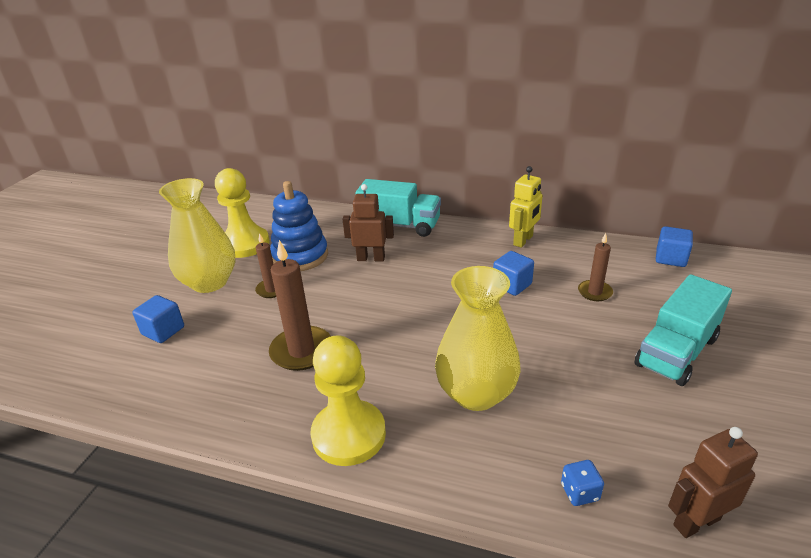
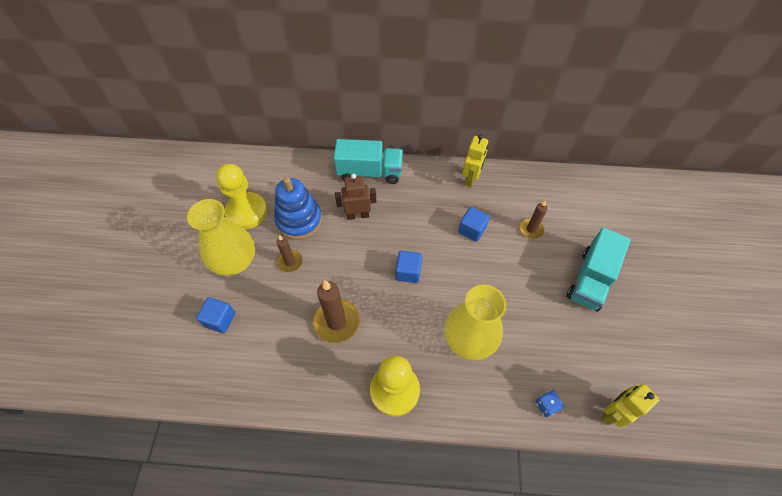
camera: 15 degrees left, 25 degrees up
blue cube [656,226,693,267] -> blue cube moved to [395,250,422,283]
brown robot [668,427,758,538] -> yellow robot [601,384,659,427]

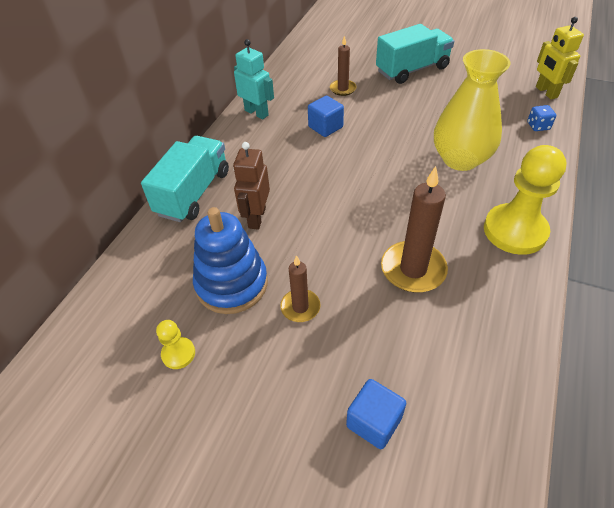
camera: 70 degrees left, 10 degrees down
yellow vase [187,199,255,276] -> none
yellow pawn [216,164,267,229] -> yellow pawn [156,320,195,369], size x0.46
blue cube [395,250,422,283] -> none
yellow robot [462,134,488,187] -> turquoise robot [234,39,274,119]
turquoise truck [567,227,631,312] -> turquoise truck turned 75 degrees counterclockwise [376,24,454,84]

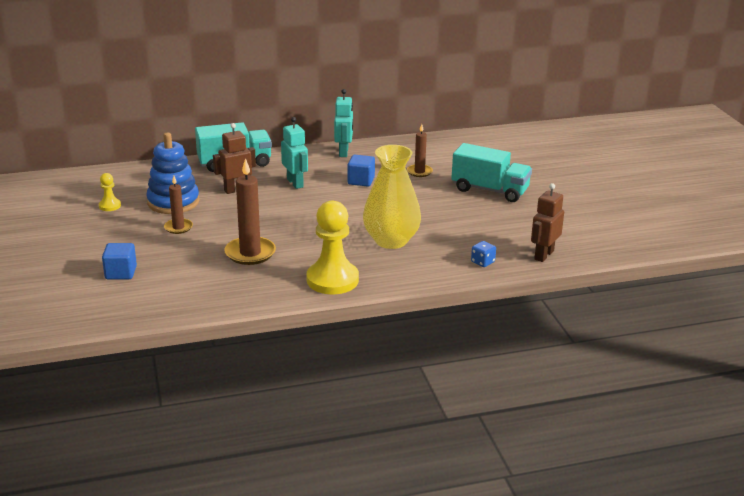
camera: 50 degrees right, 20 degrees down
yellow robot [536,17,584,99] -> brown robot [531,183,564,262]
none -> turquoise robot [281,117,308,189]

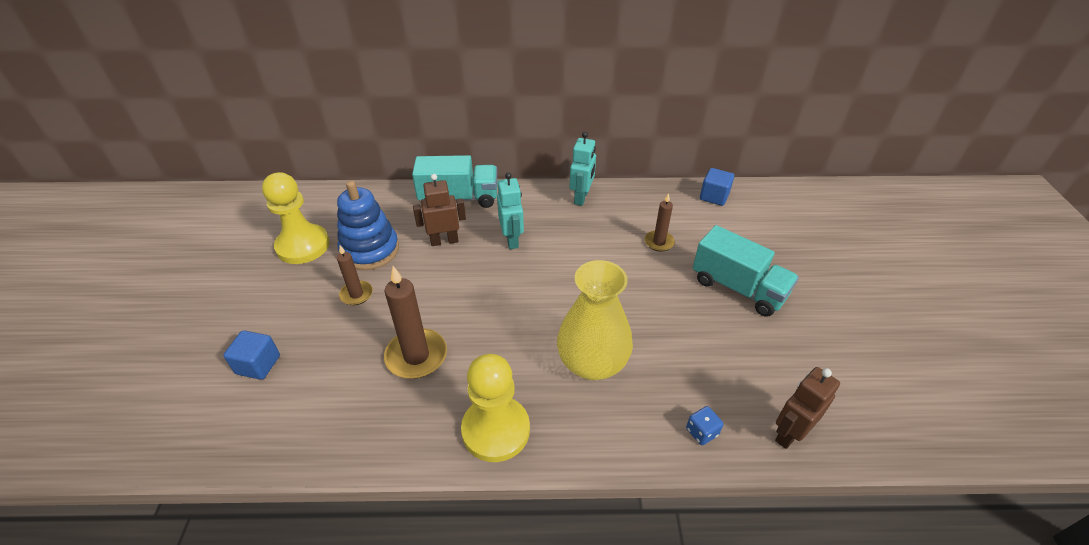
camera: 15 degrees right, 15 degrees up
yellow pawn [99,173,121,211] -> yellow pawn [262,172,330,264], size x2.16
blue cube [347,155,375,187] -> blue cube moved to [700,168,734,206]

